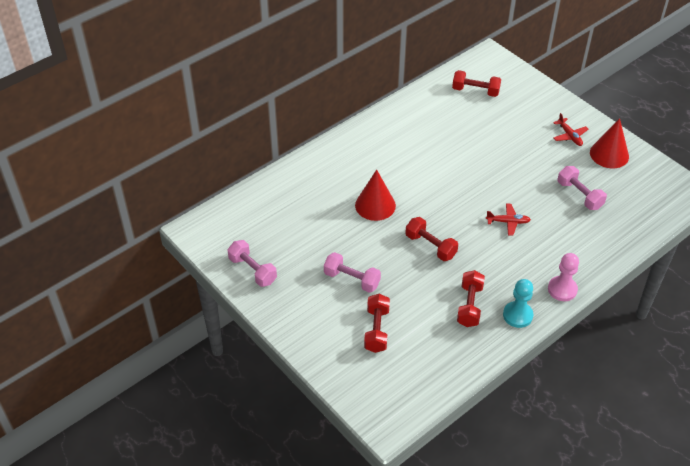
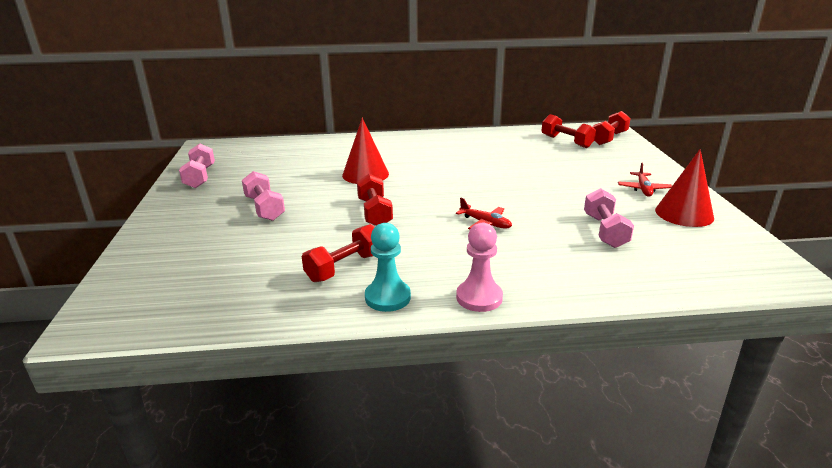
camera: 35 degrees right, 20 degrees down
red dumbbell [364,294,390,353] -> red dumbbell moved to [592,111,631,145]

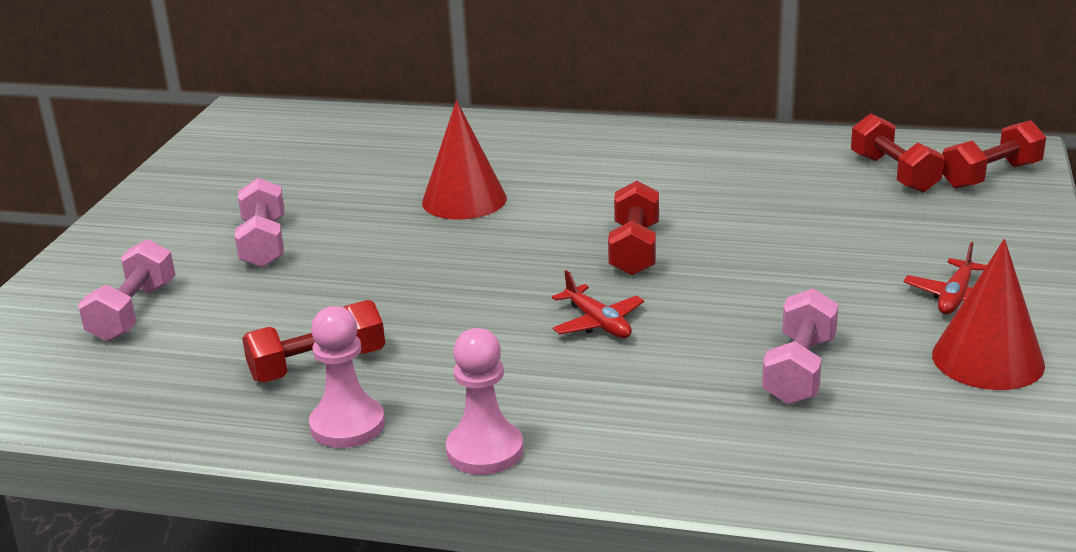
camera: 20 degrees right, 0 degrees up
pink dumbbell [179,144,215,188] -> pink dumbbell moved to [78,239,175,342]
red dumbbell [357,174,393,226] -> red dumbbell moved to [608,181,659,276]
turquoise pawn [365,223,411,312] -> pink pawn [309,306,385,448]

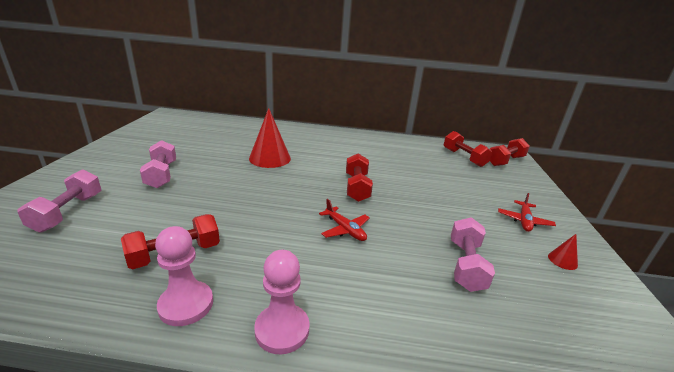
camera: 10 degrees left, 0 degrees up
red cone [932,239,1045,390] -> red cone [548,234,578,270], size x0.45

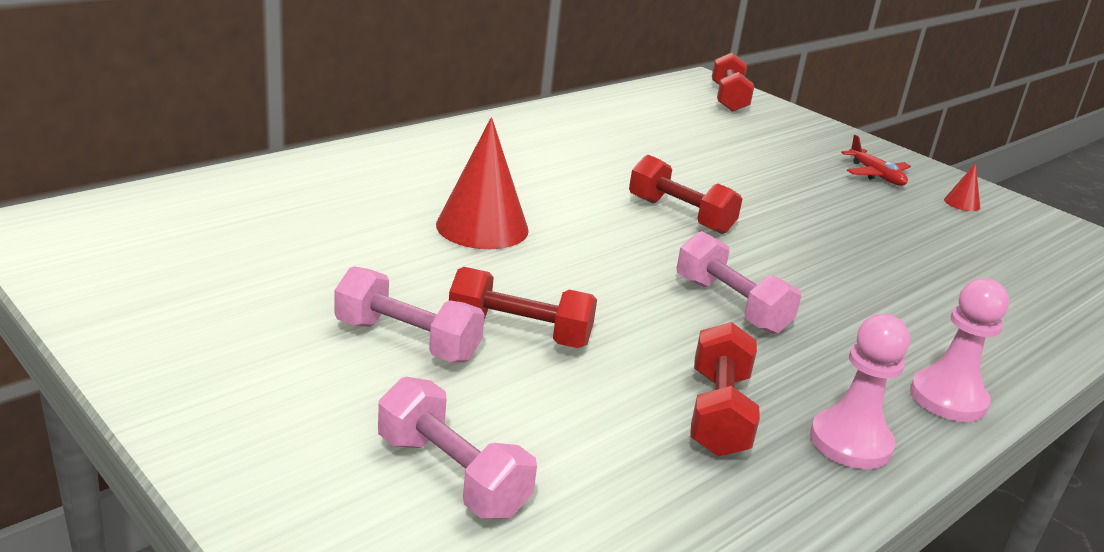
camera: 50 degrees left, 0 degrees up
red plane [319,199,370,241] -> none
red dumbbell [444,131,492,167] -> red dumbbell moved to [449,267,597,348]
pink dumbbell [451,217,495,292] -> pink dumbbell moved to [677,231,801,334]

